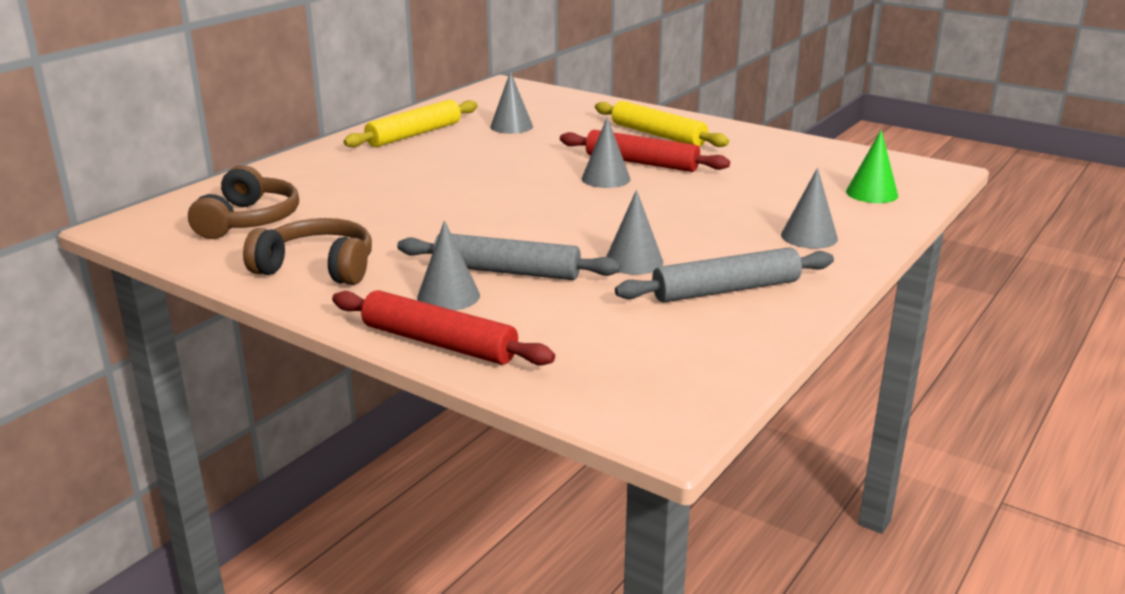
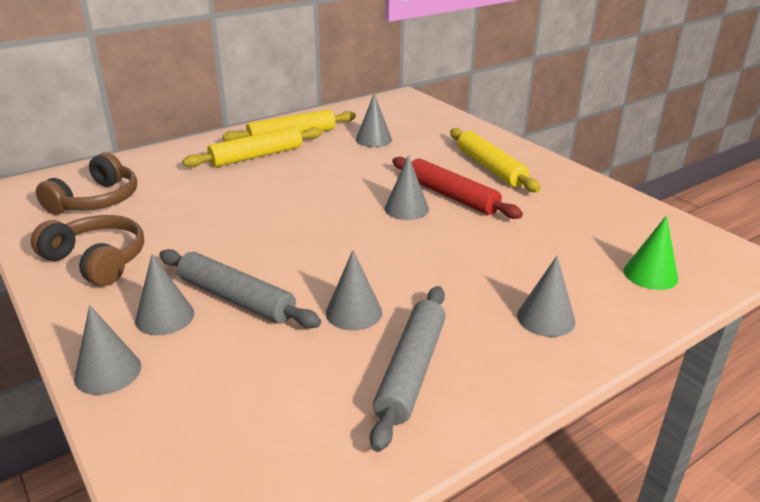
camera: 20 degrees right, 5 degrees up
red rolling pin [332,290,555,365] -> grey cone [74,305,141,395]
grey rolling pin [615,247,834,302] -> grey rolling pin turned 75 degrees counterclockwise [370,286,446,452]
none -> yellow rolling pin [183,126,323,167]

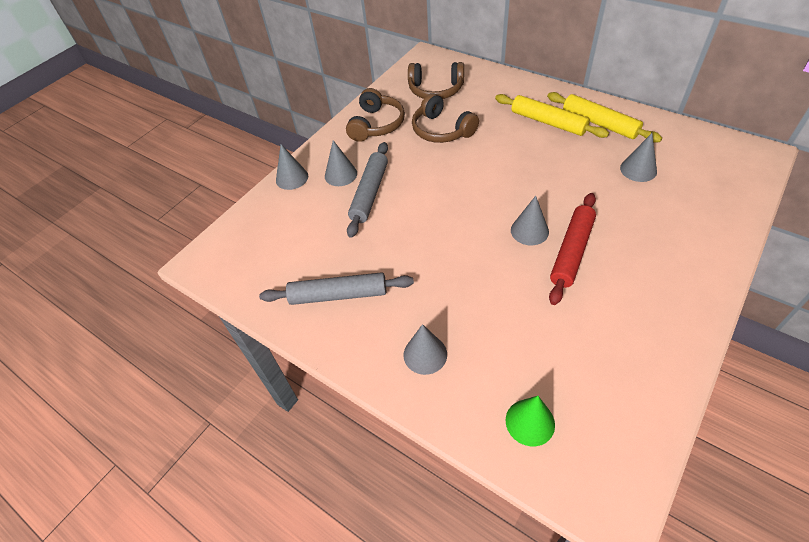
camera: 75 degrees right, 20 degrees up
grey cone [326,250,382,330] -> none
yellow rolling pin [450,128,541,192] -> none
none -> brown headphones [412,93,479,143]

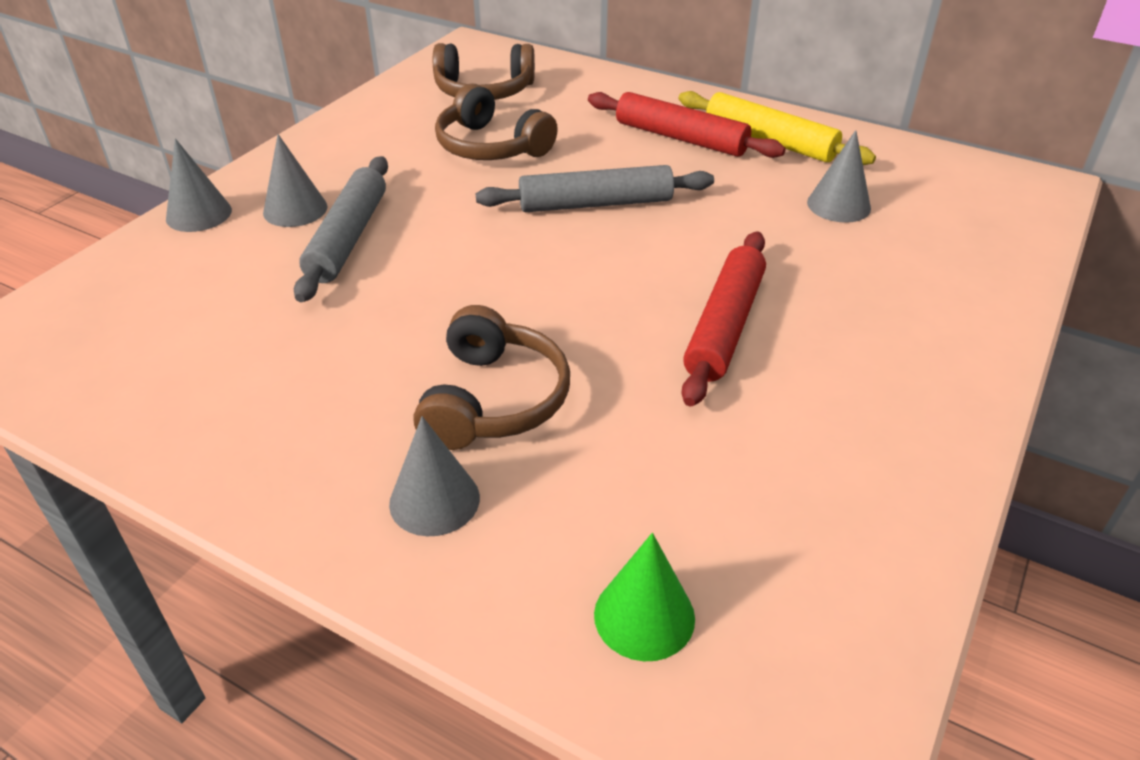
camera: 10 degrees left, 10 degrees down
grey rolling pin [259,272,414,305] -> grey rolling pin moved to [476,165,714,212]
brown headphones [346,88,405,142] -> brown headphones moved to [413,305,570,450]
yellow rolling pin [495,94,609,138] -> red rolling pin [588,92,786,158]
grey cone [511,196,549,245] -> none

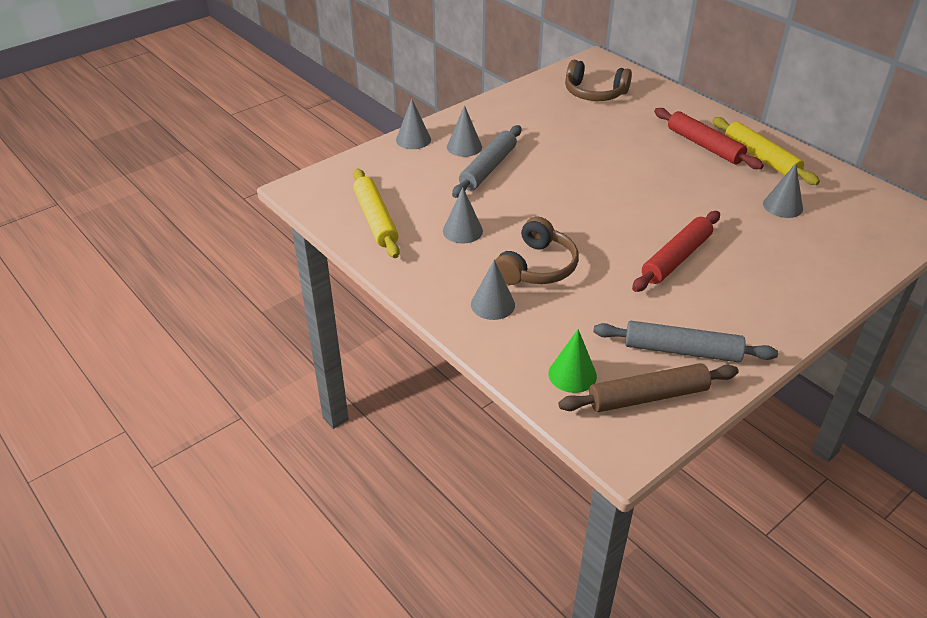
camera: 20 degrees right, 0 degrees up
brown headphones [435,83,558,160] -> none
grey rolling pin [476,165,714,212] -> grey rolling pin moved to [593,321,778,362]
none -> yellow rolling pin [353,169,400,258]
none -> grey cone [443,187,483,244]
none -> brown rolling pin [558,363,739,412]

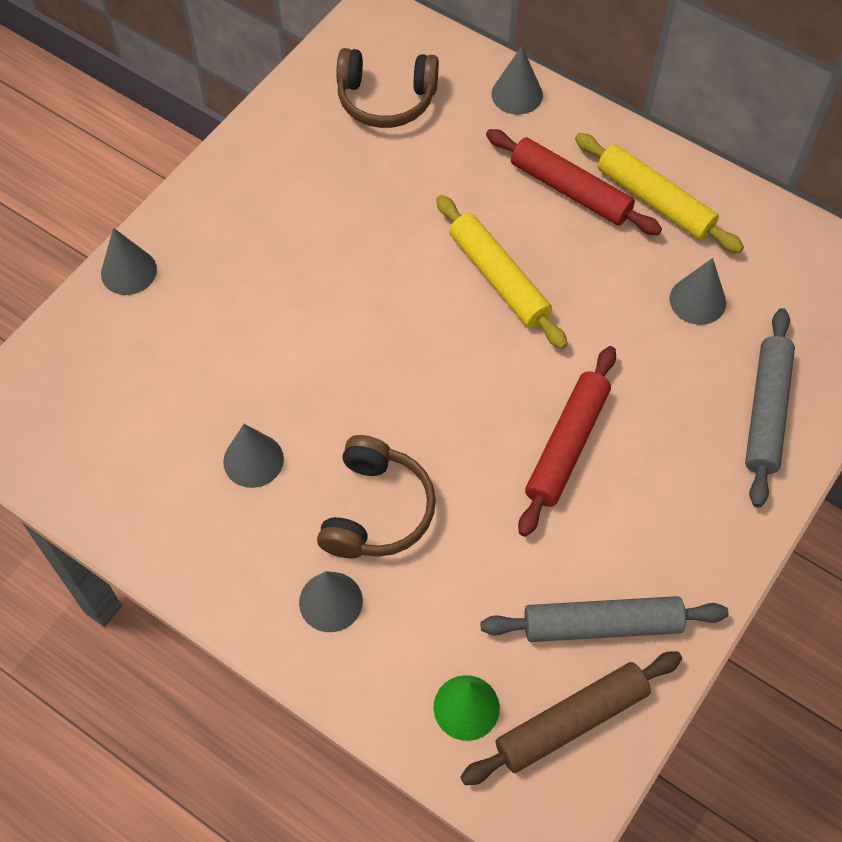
camera: 15 degrees left, 20 degrees up
yellow rolling pin [353,169,400,258] -> yellow rolling pin moved to [436,195,568,349]
grey cone [447,105,482,157] -> grey cone moved to [492,46,543,115]
grey rolling pin [452,125,521,198] -> grey rolling pin moved to [745,308,795,508]

